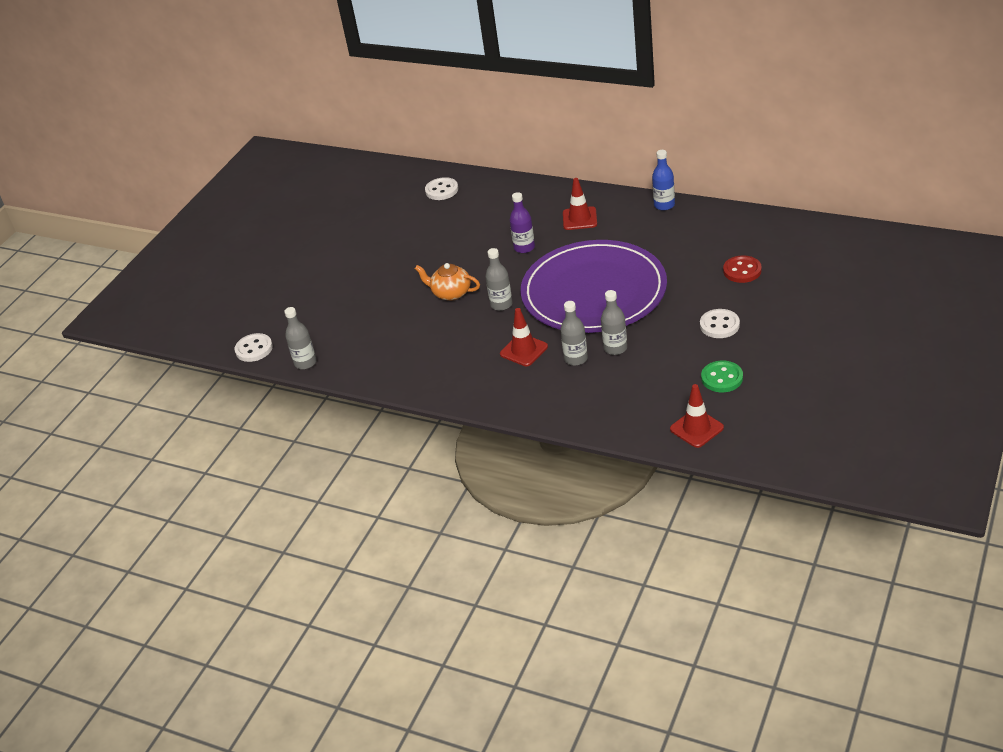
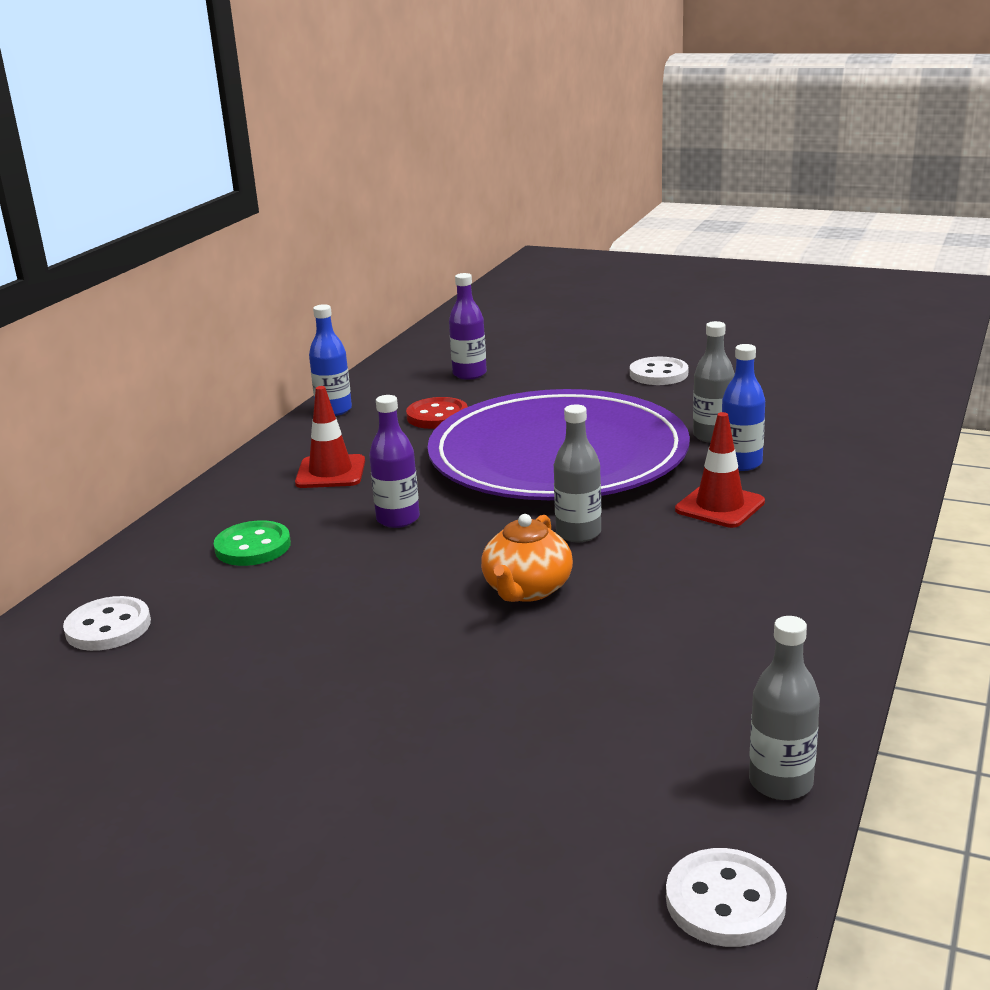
camera: 95 degrees left, 15 degrees down
grey bottle [560,301,588,366] -> blue bottle [722,344,765,471]
red traffic cone [670,384,724,448] -> none
green button [701,360,743,392] -> green button moved to [214,520,291,566]
red button [723,255,762,283] -> red button moved to [406,397,468,429]
none -> purple bottle [449,273,487,380]

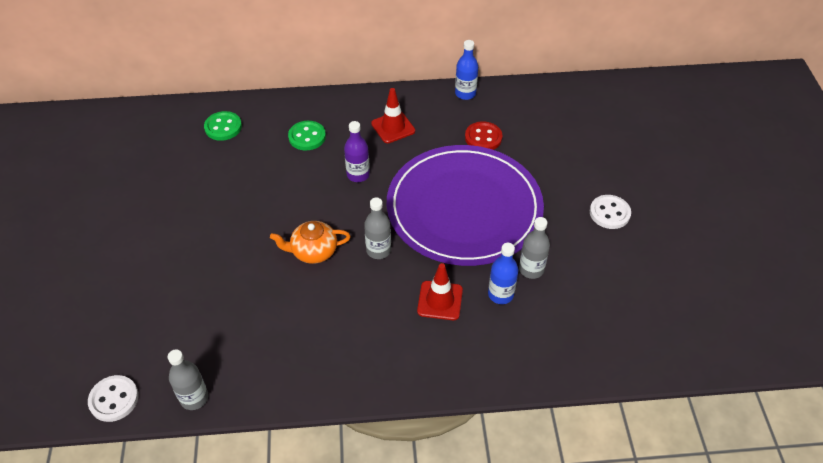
camera: 60 degrees right, 25 degrees up
white button [63,596,151,651] -> green button [204,111,242,141]
purple bottle [449,273,487,380] -> none

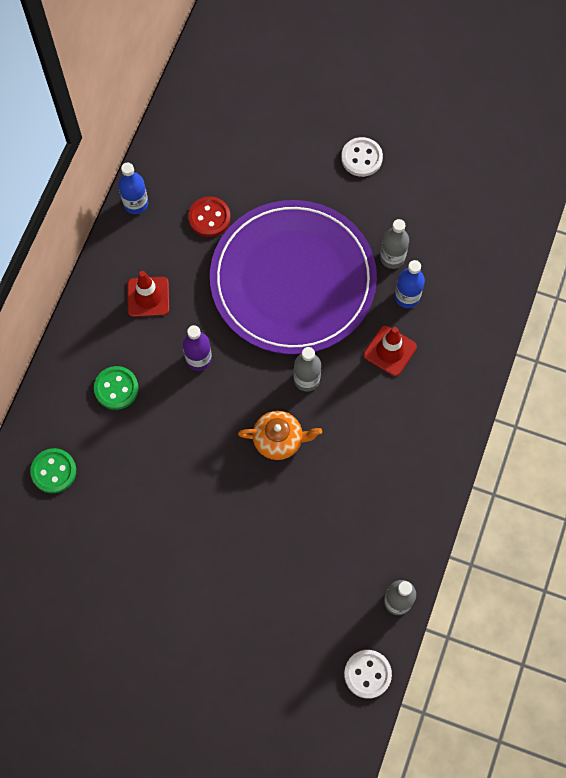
camera: 65 degrees left, 20 degrees up
orange teapot [270,221,351,264] -> orange teapot turned 105 degrees counterclockwise [238,411,322,460]

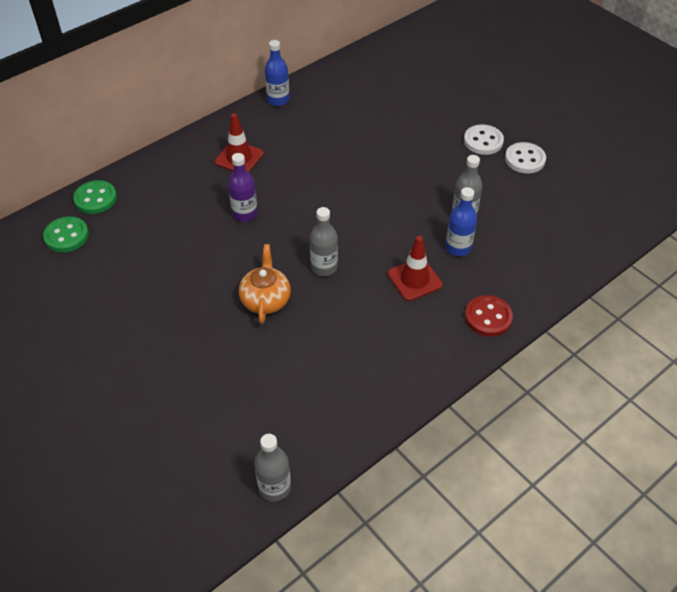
camera: 30 degrees right, 20 degrees down
green button [94,366,139,410] -> green button moved to [73,180,117,214]
red button [188,197,231,237] -> red button moved to [465,295,513,336]
purple plate [210,200,377,355] -> none
orange teapot [238,411,322,460] -> orange teapot turned 120 degrees counterclockwise [239,244,291,324]
white button [344,650,392,699] -> white button moved to [505,142,546,173]

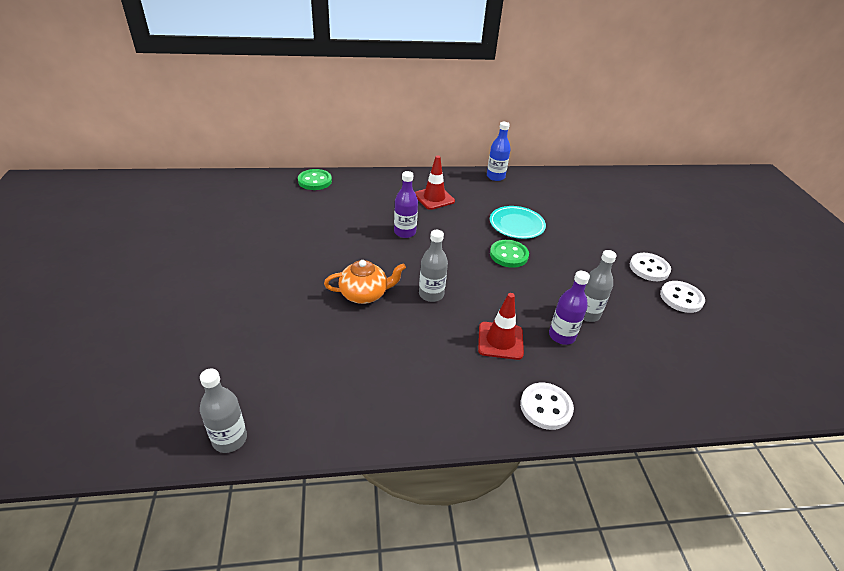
camera: 30 degrees right, 10 degrees down
green button [43,216,89,252] -> green button moved to [490,240,529,268]
orange teapot [239,244,291,324] -> orange teapot turned 45 degrees clockwise [324,260,406,304]
blue bottle [446,187,477,256] -> purple bottle [549,271,590,345]
red button [465,295,513,336] -> white button [520,383,574,430]
none -> turquoise plate [490,206,546,239]

